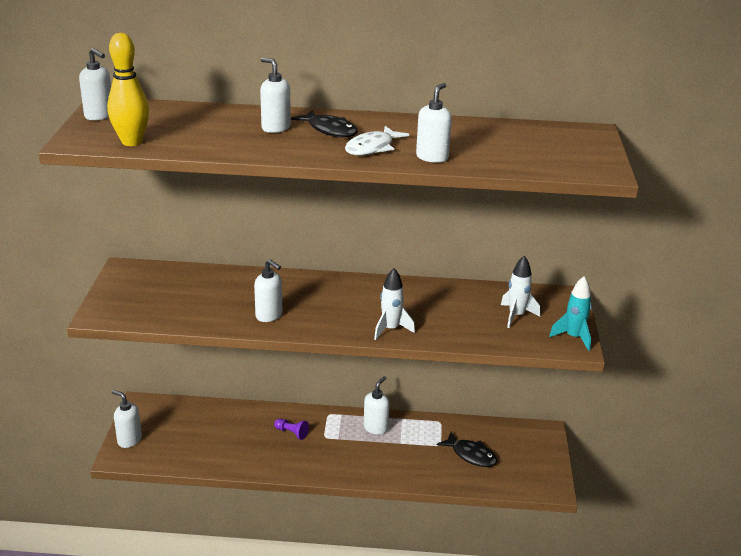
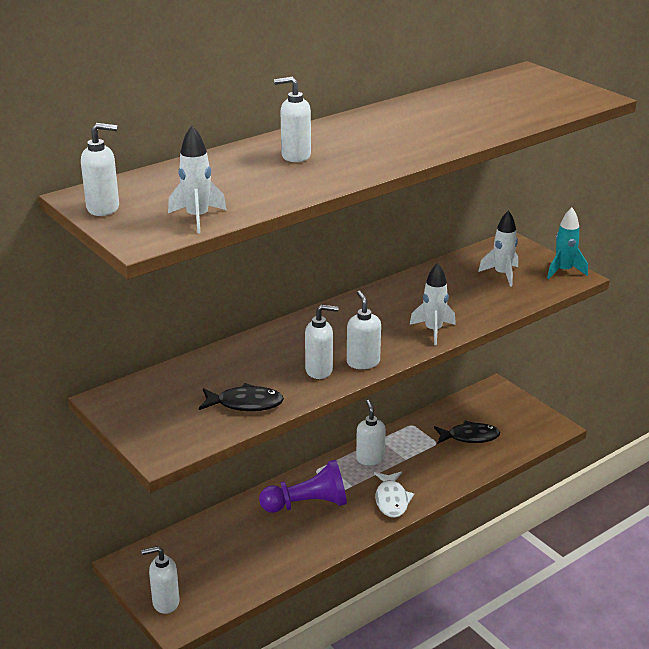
camera: 40 degrees left, 0 degrees up
yellow bowling pin [107,33,149,146] -> white rocket [168,126,227,234]
purple pawn [274,418,309,440] -> purple pawn [259,460,347,513], size x2.09
black fish [291,110,358,137] -> black fish moved to [199,383,284,411]
white fish [345,126,409,155] -> white fish moved to [374,472,414,518]
white soap dispenser [416,83,452,163] -> white soap dispenser moved to [347,290,381,369]

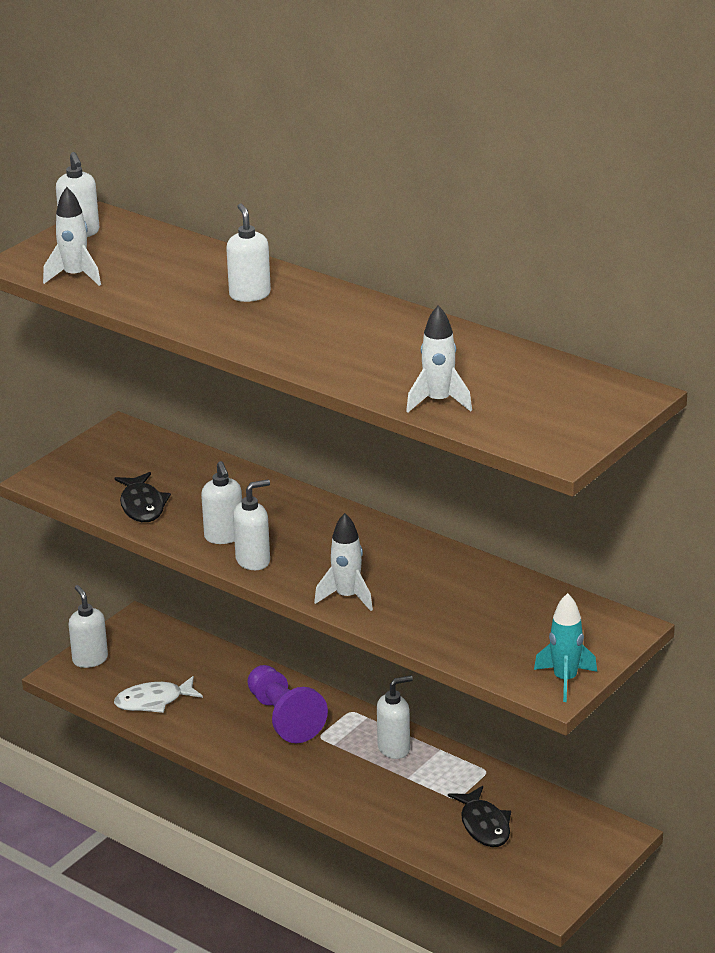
camera: 75 degrees right, 0 degrees up
white fish [374,472,414,518] -> white fish moved to [114,676,203,713]
white rocket [478,210,518,287] -> white rocket moved to [406,305,472,412]

